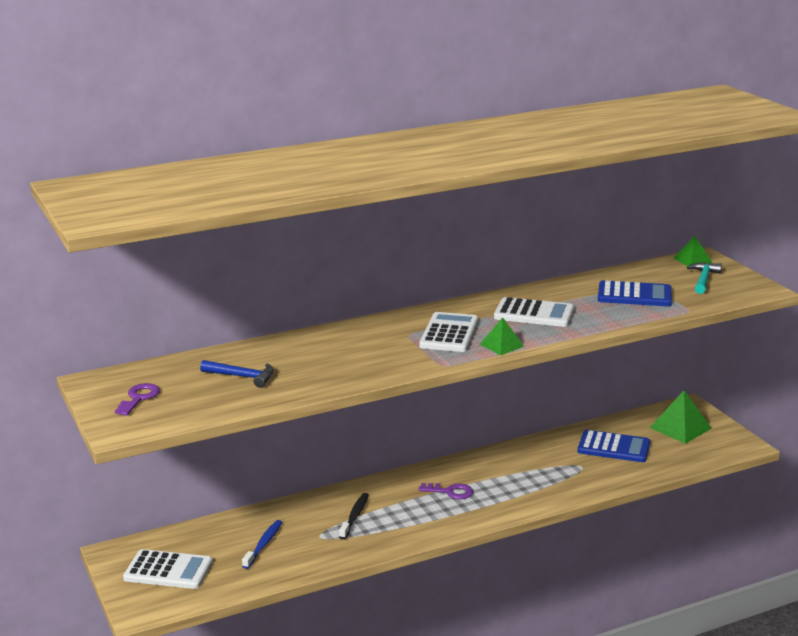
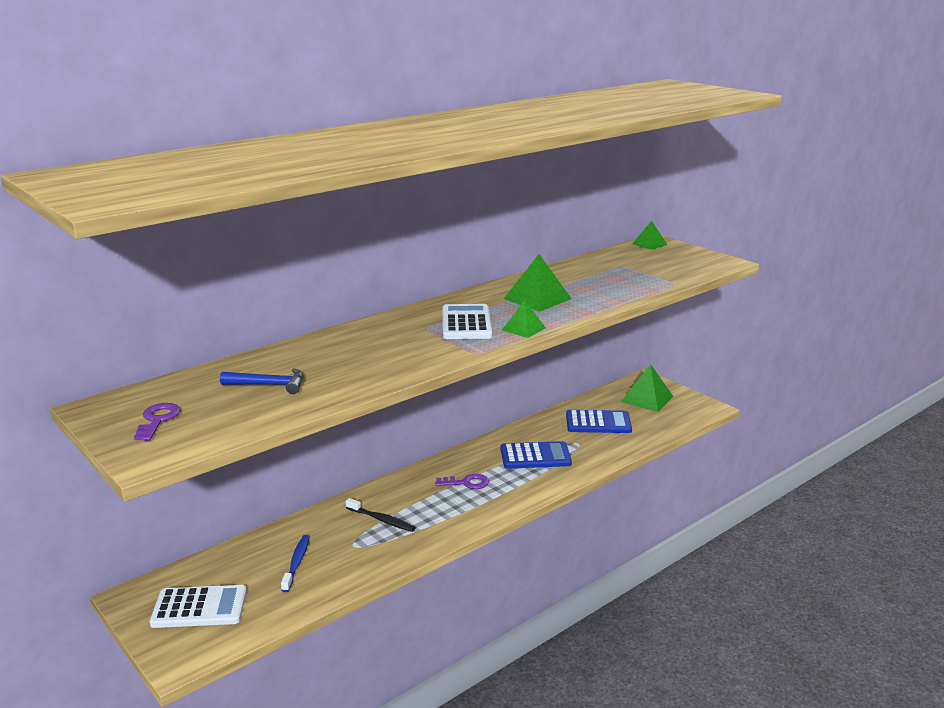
camera: 15 degrees left, 0 degrees up
black toothbrush [339,493,369,539] -> black toothbrush turned 120 degrees clockwise [346,498,416,532]
white calculator [494,297,574,327] -> green pyramid [504,254,571,312]
blue calculator [598,280,672,306] -> blue calculator moved to [500,441,572,469]
turquoise hammer [687,262,722,294] -> none

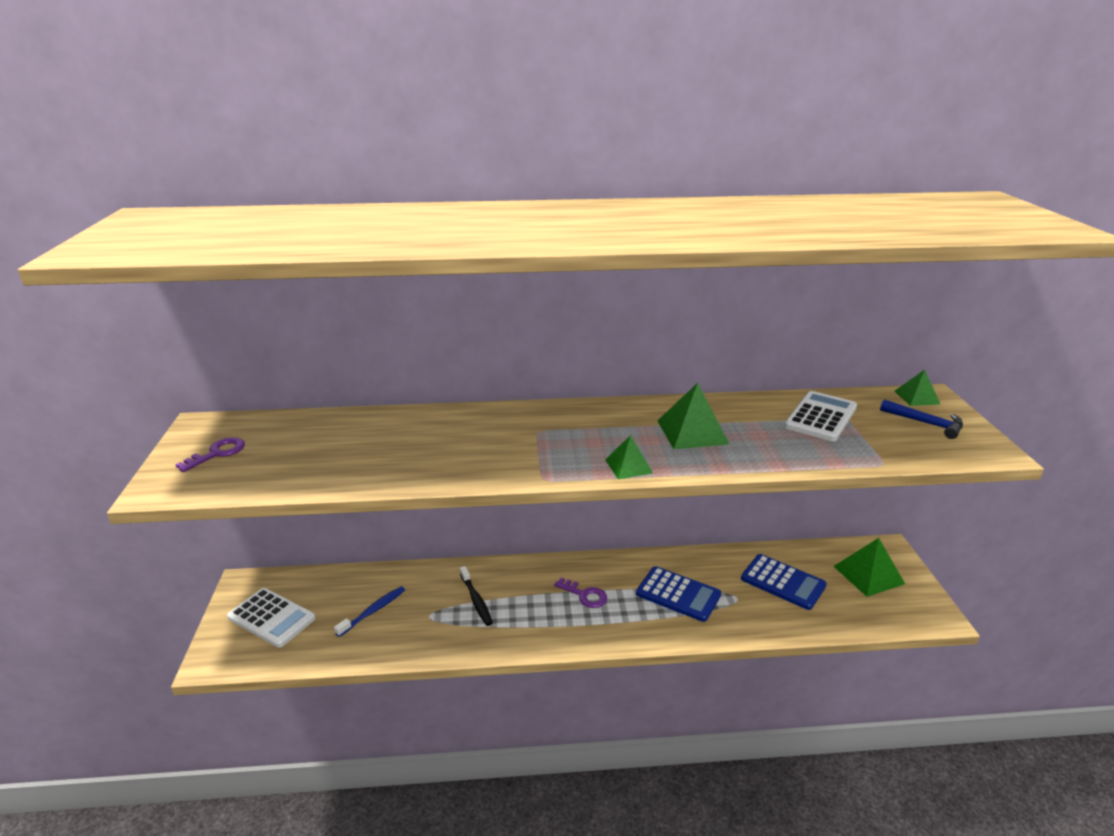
camera: 35 degrees right, 5 degrees up
blue hammer [220,368,304,394] -> blue hammer moved to [880,399,963,439]
white calculator [442,304,492,339] -> white calculator moved to [784,391,857,441]

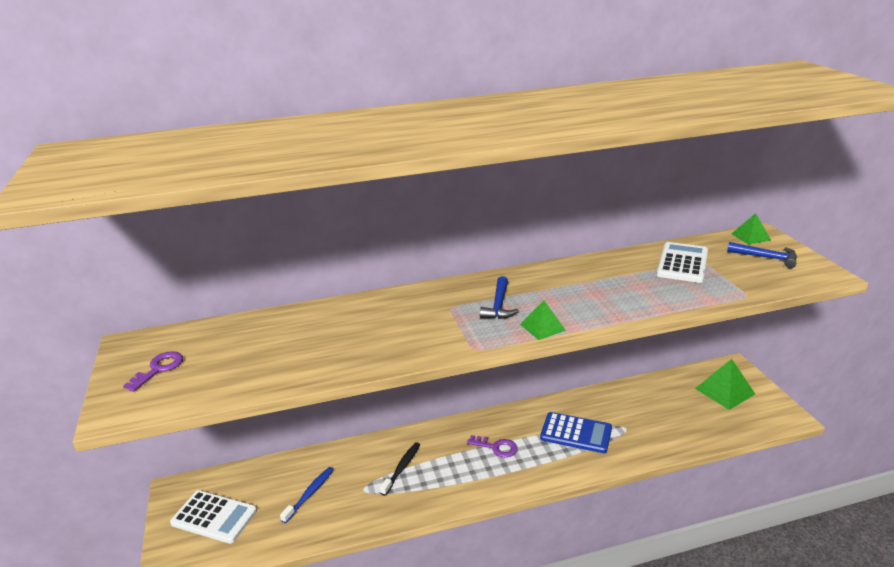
camera: 10 degrees left, 0 degrees up
black toothbrush [460,566,493,626] -> black toothbrush turned 120 degrees counterclockwise [380,442,420,496]
green pyramid [658,383,729,449] -> none
blue calculator [741,554,827,610] -> none
none -> blue hammer [480,276,519,319]

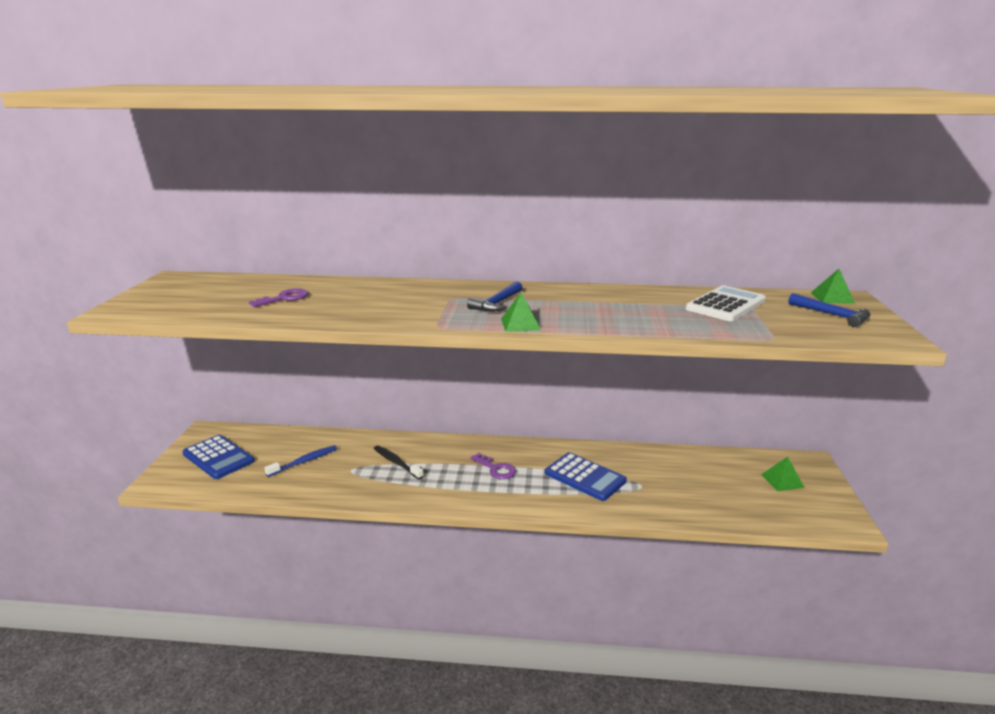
camera: 20 degrees right, 5 degrees down
purple key [123,351,183,392] -> purple key moved to [249,288,308,307]
white calculator [170,490,257,544] -> blue calculator [182,435,254,479]
black toothbrush [380,442,420,496] -> black toothbrush turned 90 degrees counterclockwise [374,445,424,480]
green pyramid [695,359,755,410] -> green pyramid [761,457,805,491], size x0.61

